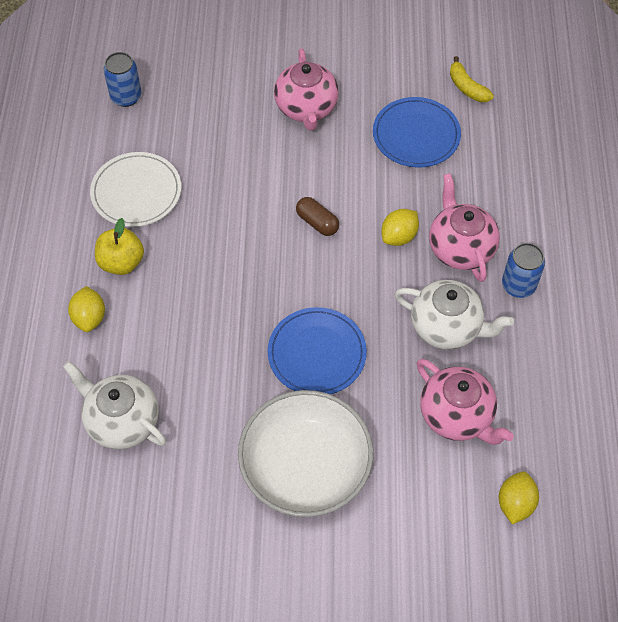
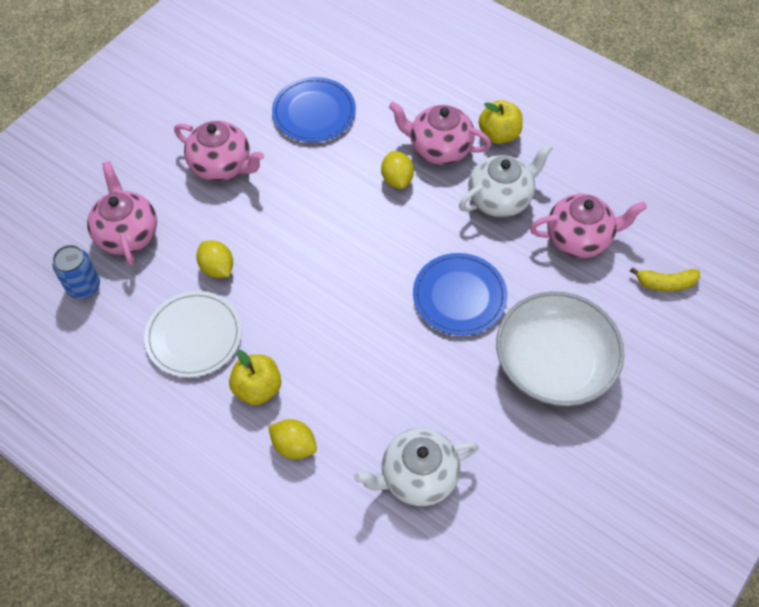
camera: 55 degrees left, 0 degrees up
brown capsule [296,197,339,236] -> none
yellow banana [450,56,494,102] -> yellow banana moved to [630,267,700,291]
yellow lemon [499,471,539,524] -> yellow lemon moved to [196,240,233,278]
blue can [502,243,545,298] -> yellow apple [479,100,523,144]
none -> pink teapot [87,161,157,266]

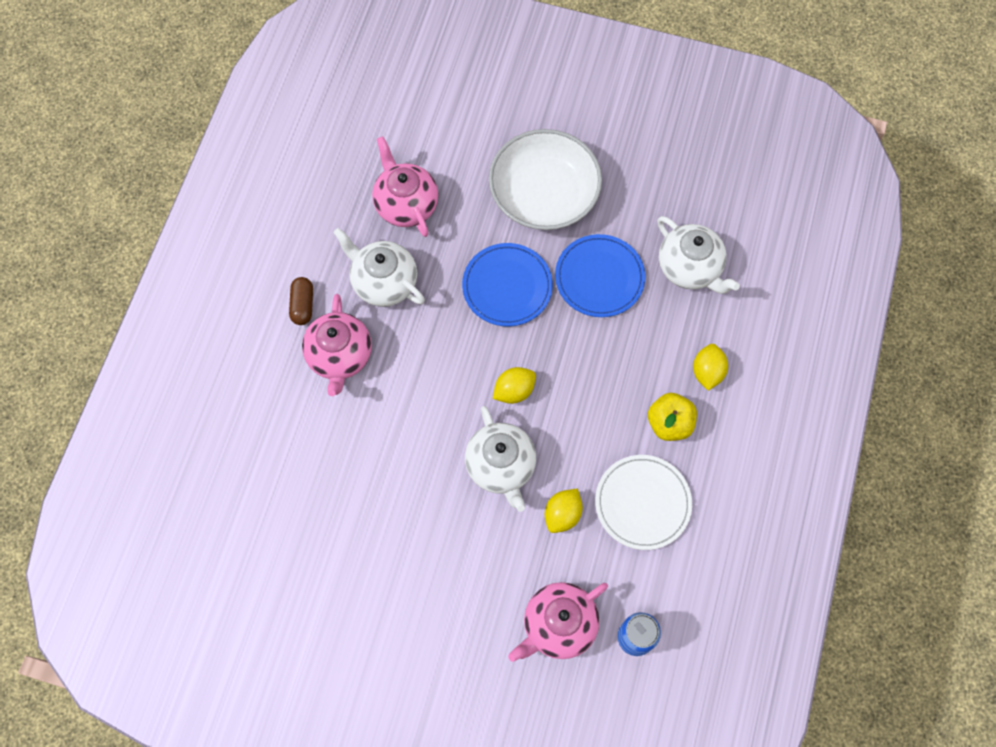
camera: 110 degrees left, 10 degrees up
pink teapot [174,121,264,181] -> none
blue plate [272,77,356,142] -> blue plate moved to [555,234,645,317]
yellow lemon [381,151,414,189] -> yellow lemon moved to [493,367,536,404]
yellow apple [479,100,523,144] -> brown capsule [289,277,313,325]
yellow banana [630,267,700,291] -> none
none -> white teapot [465,406,536,512]

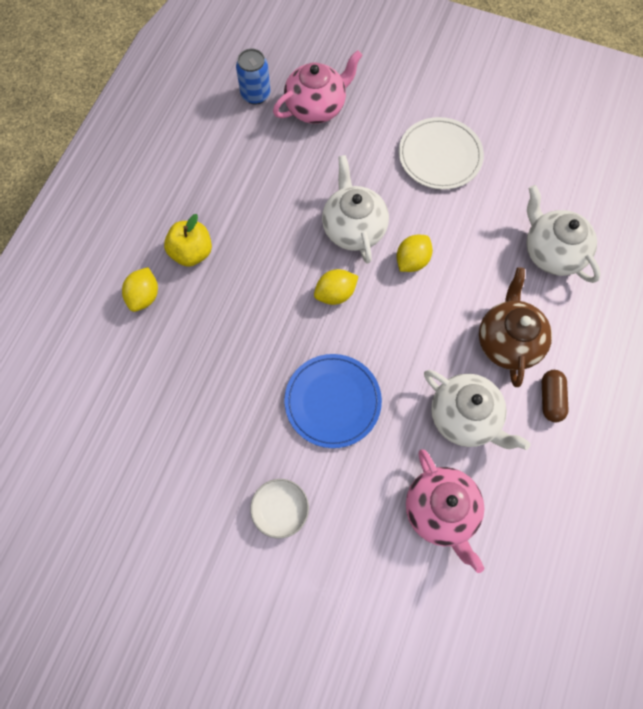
camera: 175 degrees left, 0 degrees up
pink teapot [302,294,372,396] -> brown teapot [479,267,552,387]
white bowl [489,129,602,230] -> white bowl [250,479,309,538], size x0.45
yellow lemon [545,489,583,533] -> yellow lemon moved to [397,235,433,272]
blue plate [555,234,645,317] -> none
white plate [595,455,692,550] -> white plate moved to [399,117,484,190]
white teapot [657,216,740,294] -> white teapot moved to [526,185,601,283]

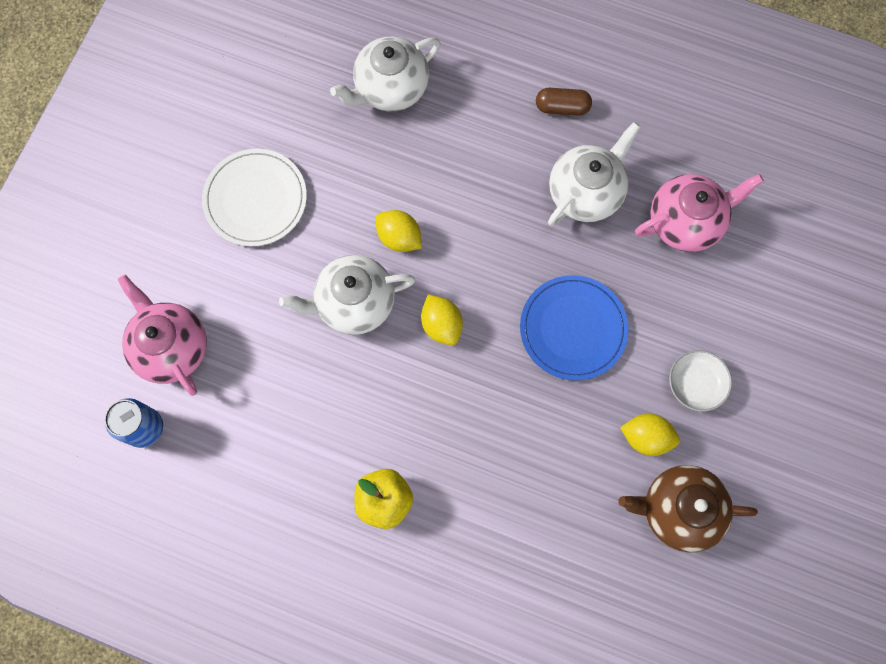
camera: 90 degrees left, 5 degrees up
yellow lemon [122,267,158,312] -> yellow lemon moved to [620,414,680,456]
brown teapot [479,267,552,387] -> brown teapot moved to [618,465,758,553]

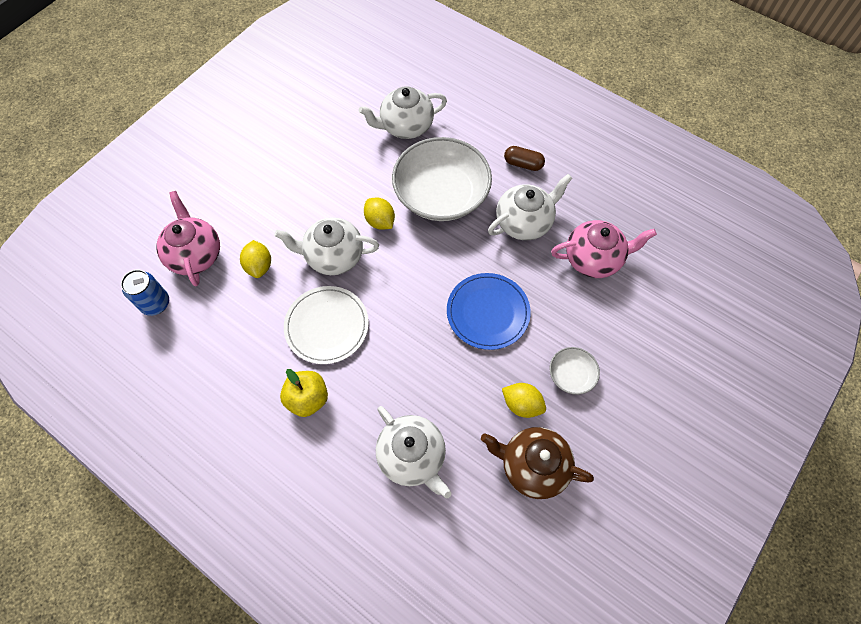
camera: 15 degrees right, 10 degrees down
white plate [202,149,307,247] -> white plate moved to [284,286,369,364]
yellow lemon [421,294,463,345] -> yellow lemon moved to [240,240,271,278]
none -> white teapot [376,406,451,499]
none -> white bowl [392,137,492,221]

